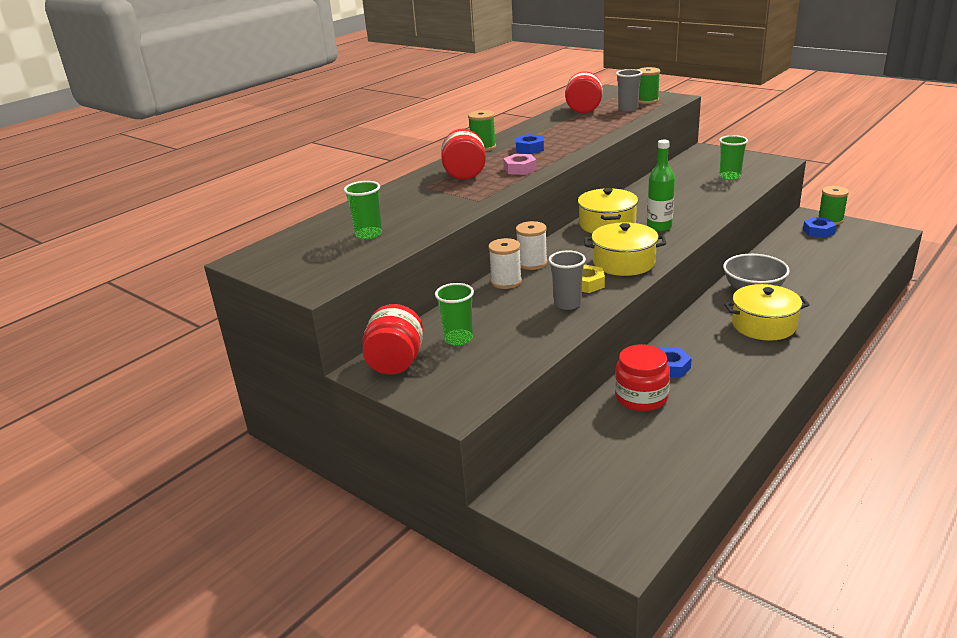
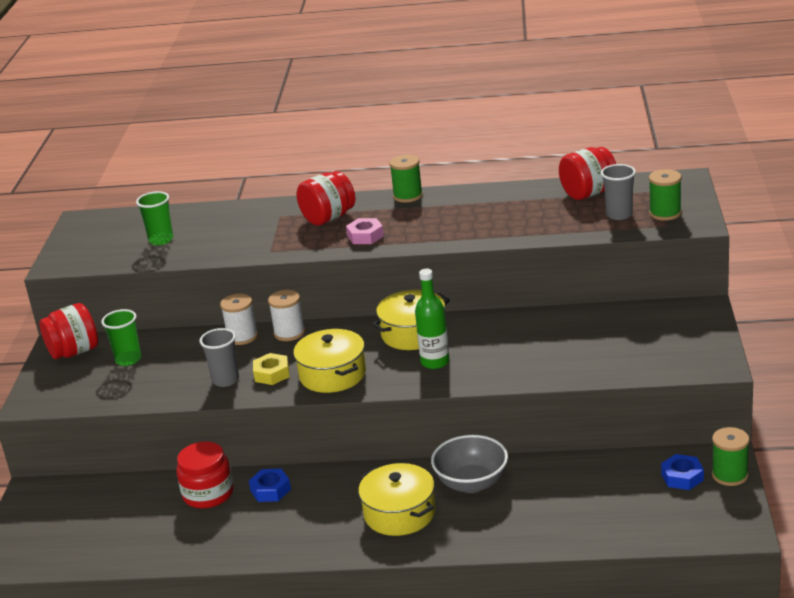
camera: 55 degrees right, 0 degrees up
blue nut [516,134,544,154] -> none
green cup [719,135,748,180] -> none

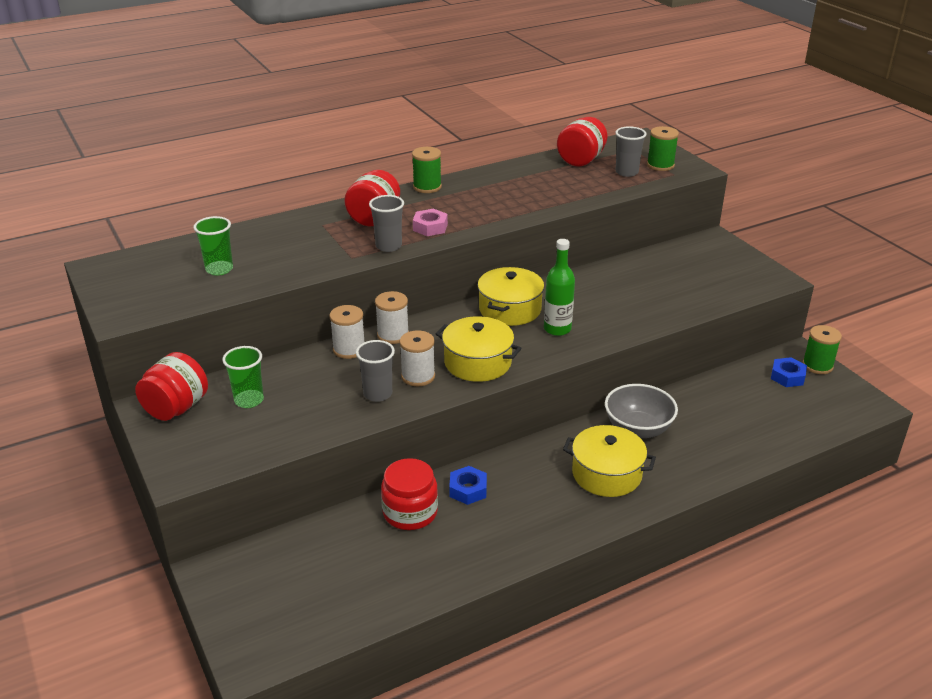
camera: 35 degrees left, 5 degrees up
yellow nut [253,353,289,385] -> white spool [399,330,435,386]
none -> grey cup [369,195,404,252]

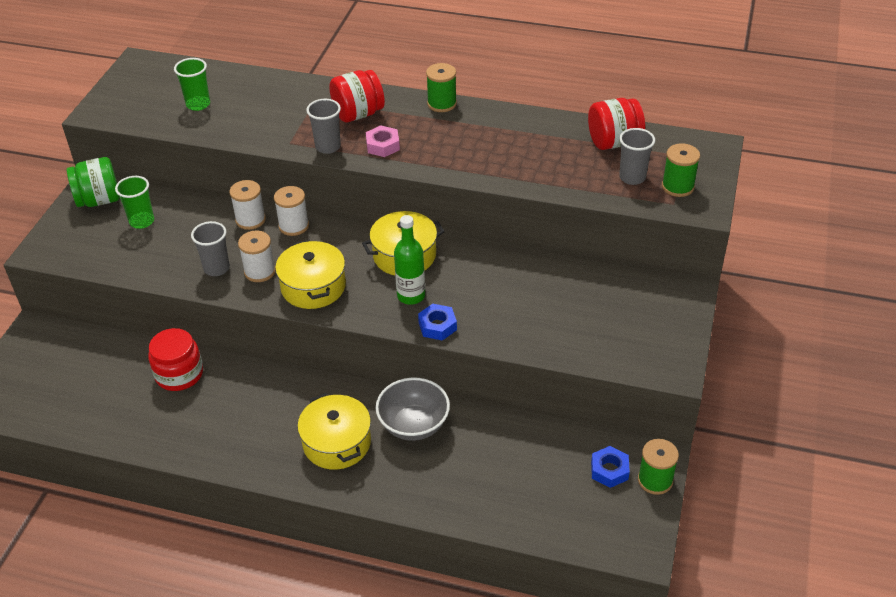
camera: 45 degrees right, 10 degrees up
red jar [135,352,208,421] -> green jar [67,157,120,207]
blue nut [449,466,487,505] -> blue nut moved to [418,304,457,341]

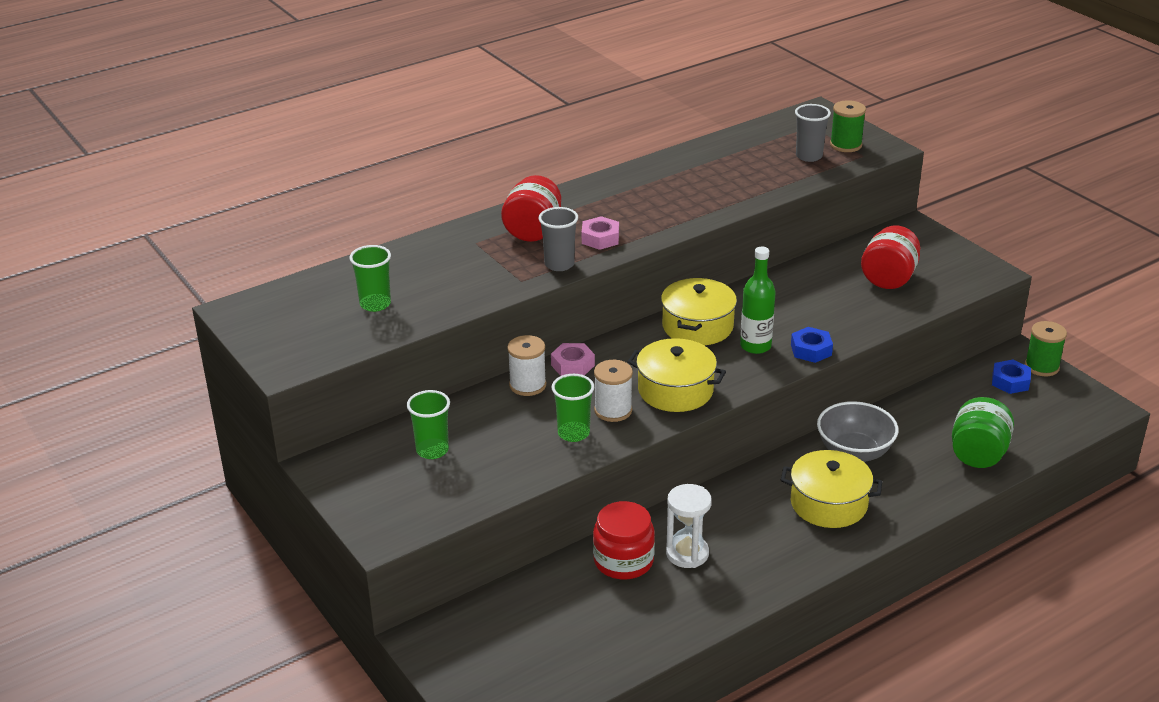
camera: 50 degrees left, 10 degrees down
green jar [67,157,120,207] -> green jar moved to [952,397,1014,468]
grey cup [191,221,230,276] -> green cup [552,374,594,442]
white spool [274,186,309,236] -> pink nut [551,343,595,376]
green spool [426,63,457,112] -> none
red jar [588,98,645,150] -> red jar moved to [861,226,920,289]
none -> white hourglass [666,484,712,568]

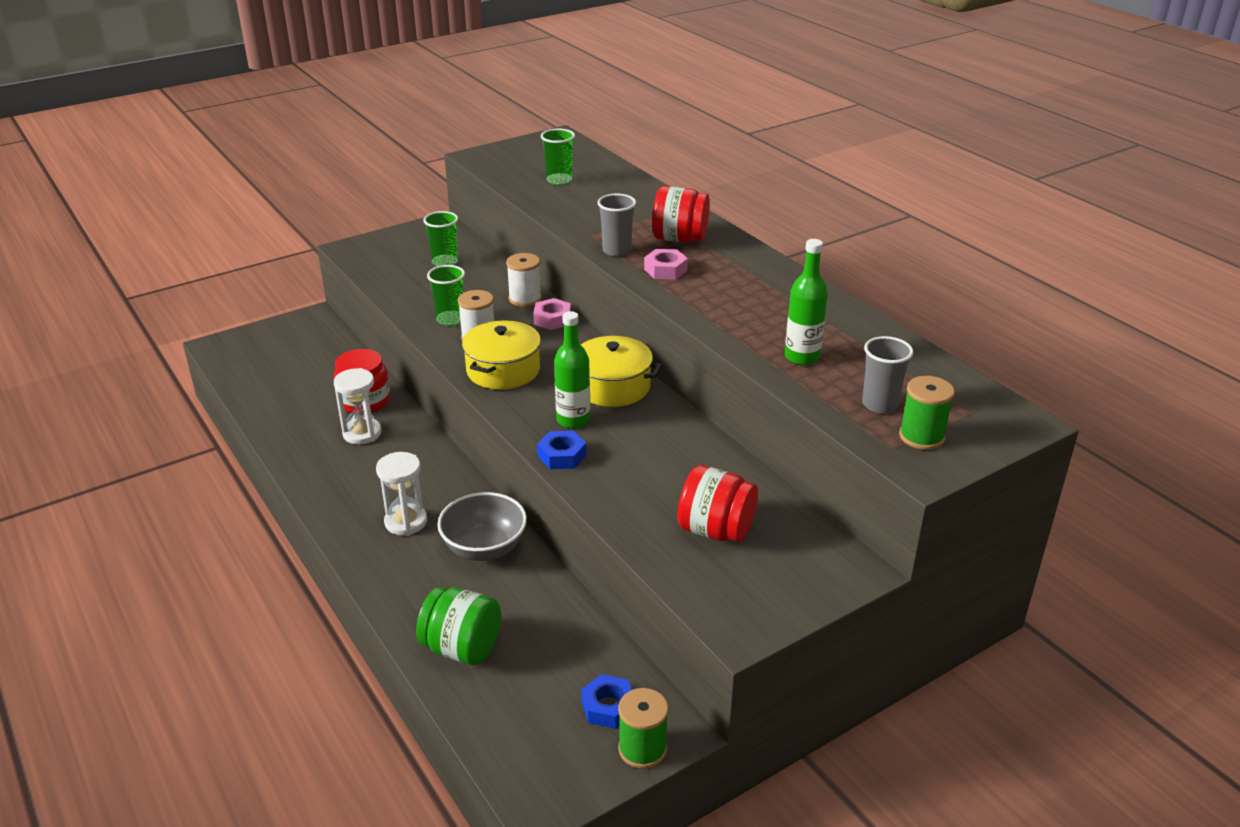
camera: 90 degrees right, 0 degrees up
yellow pot [781,450,882,528] -> white hourglass [376,452,427,536]
none -> green bottle [785,239,828,365]

